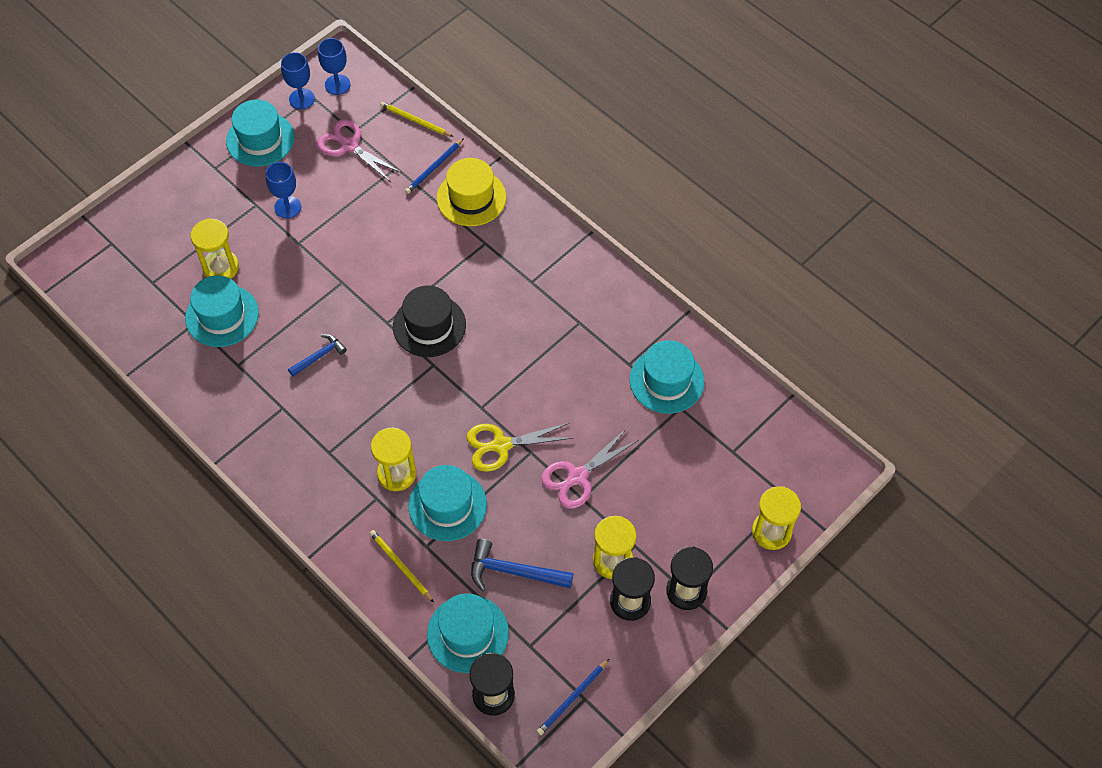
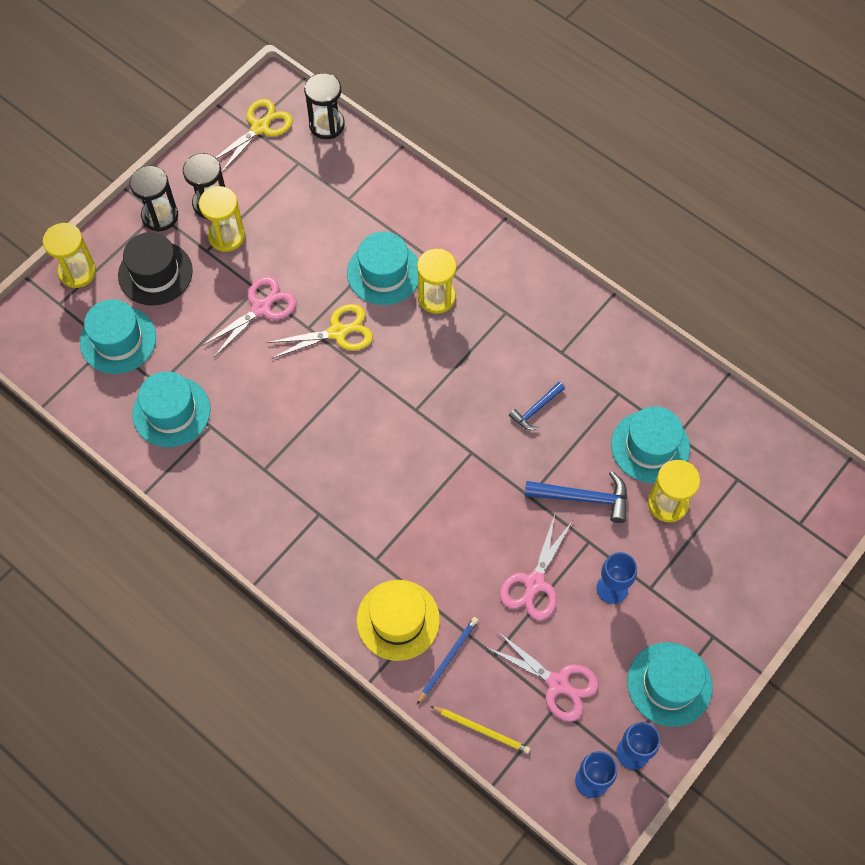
camera: 175 degrees right, 5 degrees up
yellow pencil [369,530,434,602] -> none
black hat [393,285,466,357] -> black hat moved to [118,232,193,306]
turquoise hat [427,593,509,673] -> turquoise hat moved to [80,299,156,374]
blue hammer [471,539,574,591] -> blue hammer moved to [525,471,627,523]
blue pencil [537,659,609,735] -> yellow scissors [215,99,293,172]
none -> pink scissors [500,515,573,620]

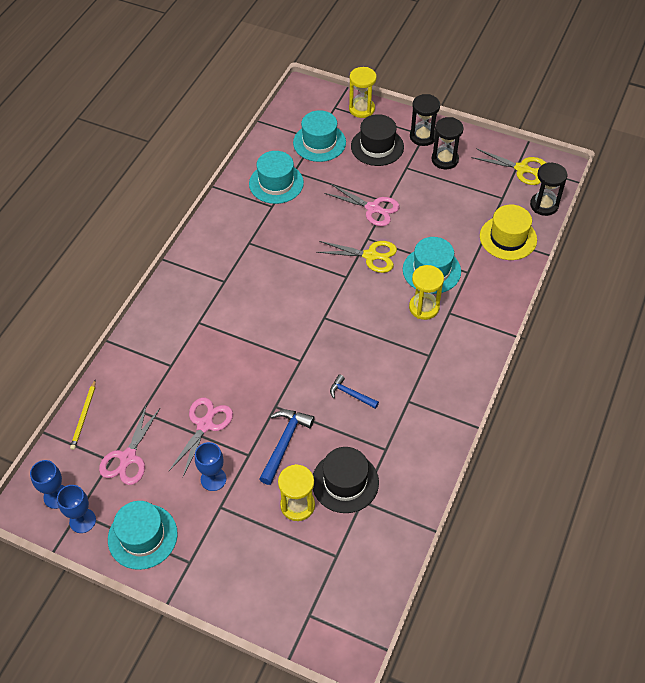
camera: 75 degrees right, 10 degrees down
yellow hourglass [199,186,245,252] -> none
yellow scissors [266,304,373,359] -> yellow scissors turned 45 degrees counterclockwise [316,241,397,273]
yellow hat [356,580,440,661] -> yellow hat moved to [480,205,537,260]
blue pencil [417,617,479,704] -> none
pink scissors [500,515,573,620] -> pink scissors turned 105 degrees clockwise [168,398,233,477]
blue hammer [525,471,627,523] -> blue hammer turned 150 degrees counterclockwise [259,410,314,485]
turquoise hat [611,406,690,483] -> black hat [313,447,379,513]

